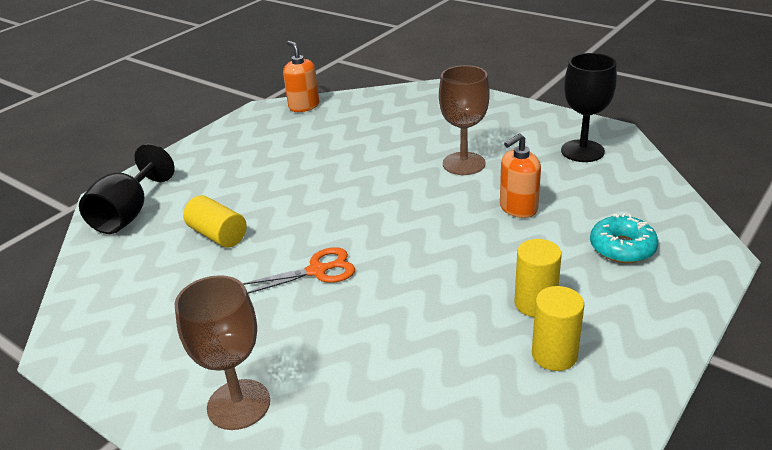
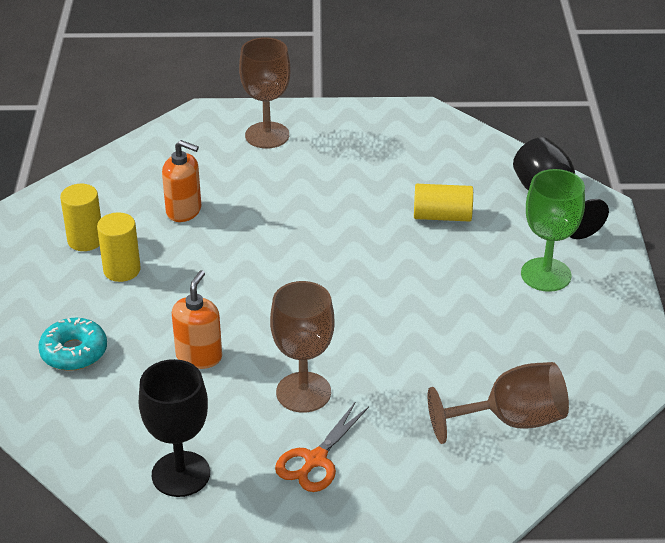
camera: 140 degrees right, 5 degrees up
orange scissors [243,247,355,294] -> orange scissors moved to [275,401,369,492]
orange soap dispenser [283,41,319,112] -> orange soap dispenser moved to [162,140,201,222]
none -> brown goblet [428,362,569,444]
none -> green goblet [521,169,585,292]

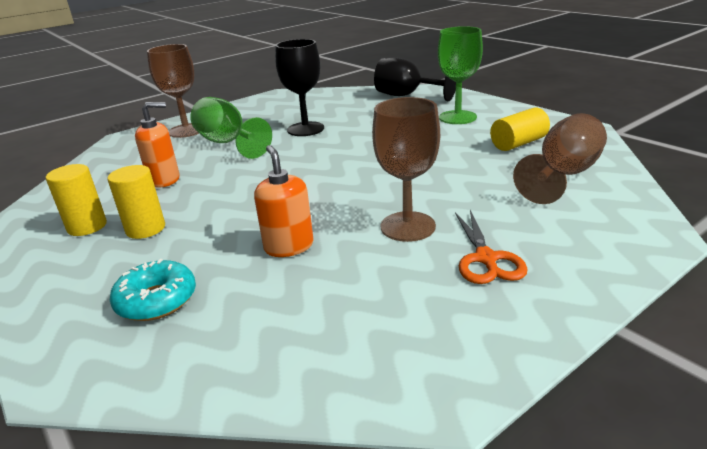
camera: 35 degrees left, 10 degrees down
black goblet [139,359,210,497] -> black goblet moved to [275,39,324,136]
yellow cylinder [414,184,473,222] -> yellow cylinder moved to [490,107,550,151]
none -> green goblet [190,97,272,159]

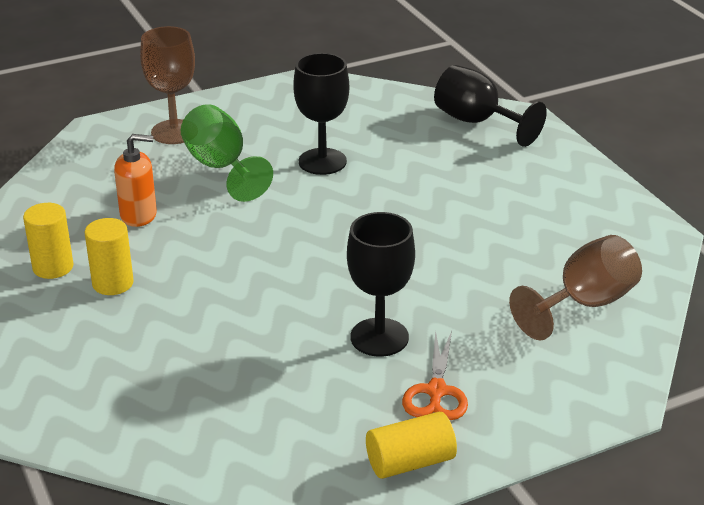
camera: 10 degrees right, 5 degrees up
turquoise donut [110,259,196,321] -> none
orange soap dispenser [254,145,314,257] -> none
brown goblet [372,97,440,242] -> black goblet [347,212,415,357]
green goblet [438,26,483,124] -> none
yellow cylinder [490,107,550,151] -> yellow cylinder moved to [366,412,457,479]

